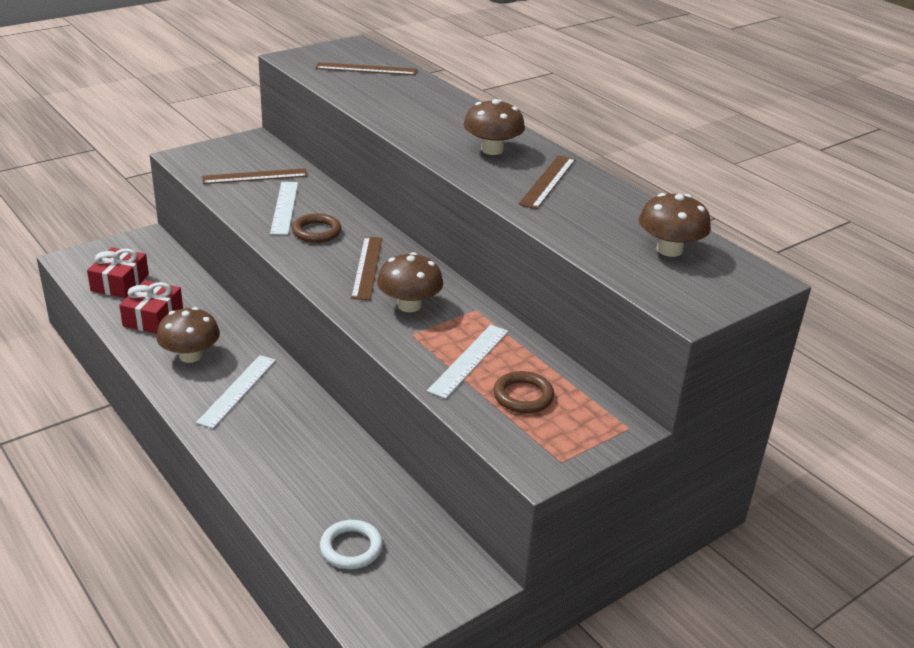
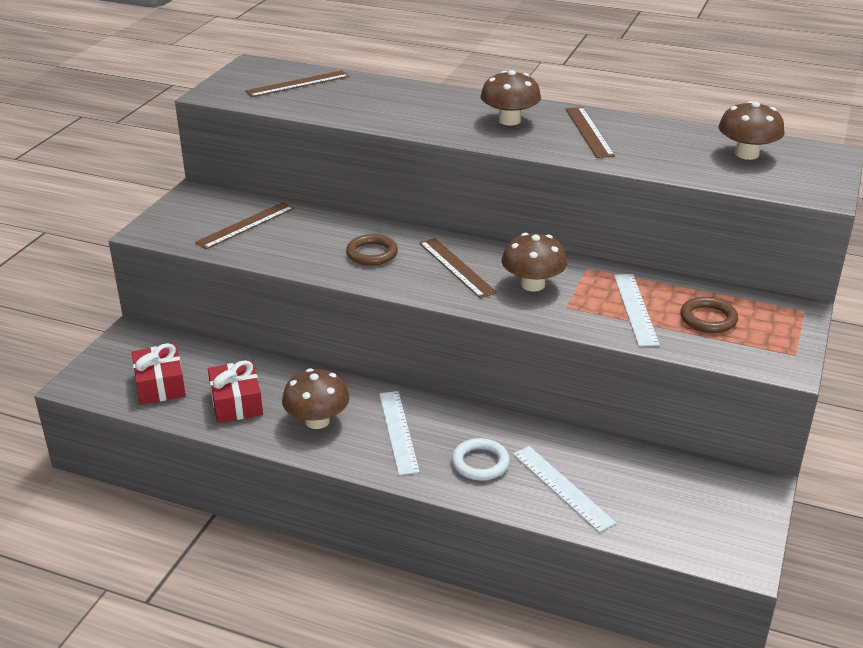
camera: 30 degrees left, 0 degrees up
white ruler [270,182,298,235] -> white ruler moved to [513,446,616,532]
white ring [320,520,383,569] -> white ring moved to [452,438,510,481]

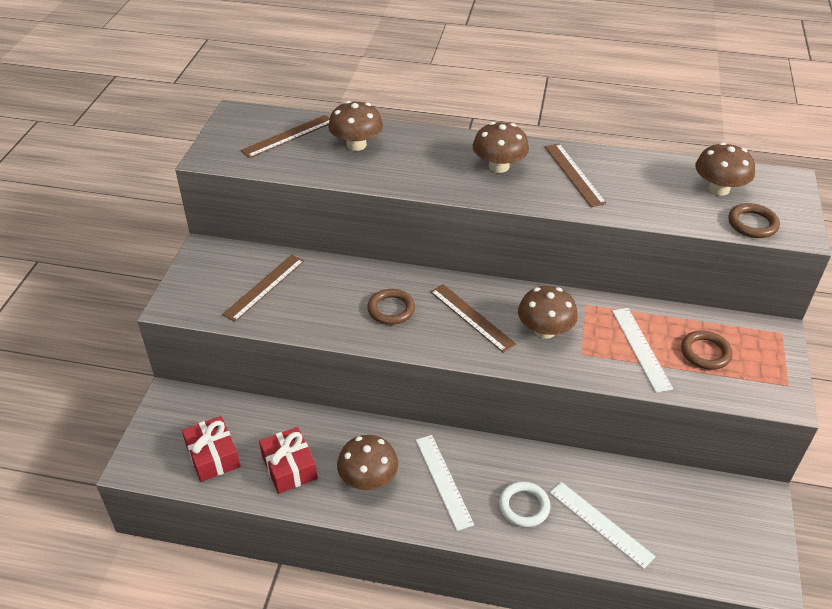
camera: 10 degrees left, 10 degrees up
none -> brown mushroom [328,101,383,151]
none -> brown ring [728,203,780,238]

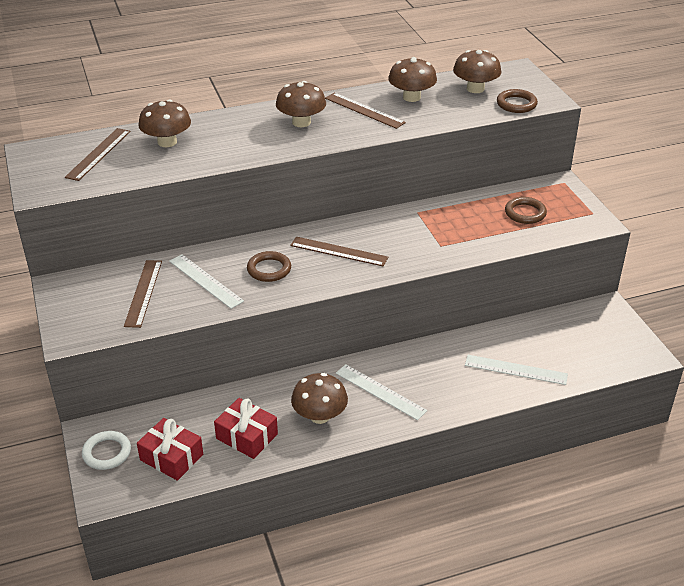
camera: 30 degrees left, 5 degrees down
white ring [499,481,550,527] -> white ring moved to [82,431,131,470]
brown mushroom [518,286,578,339] -> brown mushroom moved to [388,57,437,102]
white ruler [612,308,673,393] -> white ruler moved to [169,254,244,309]

